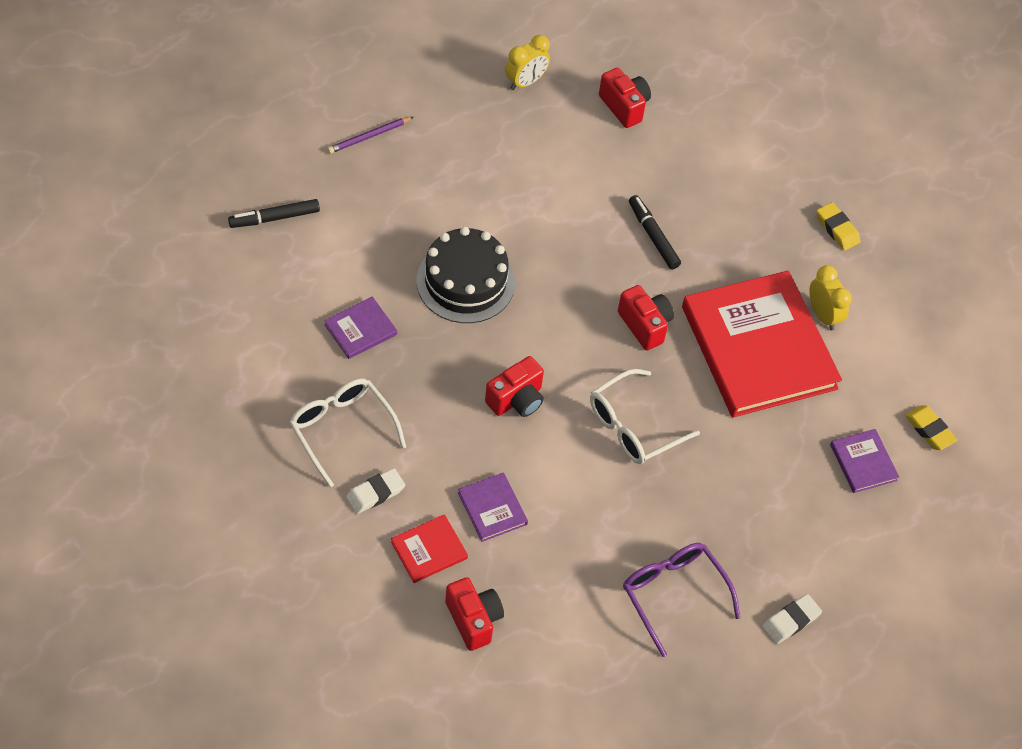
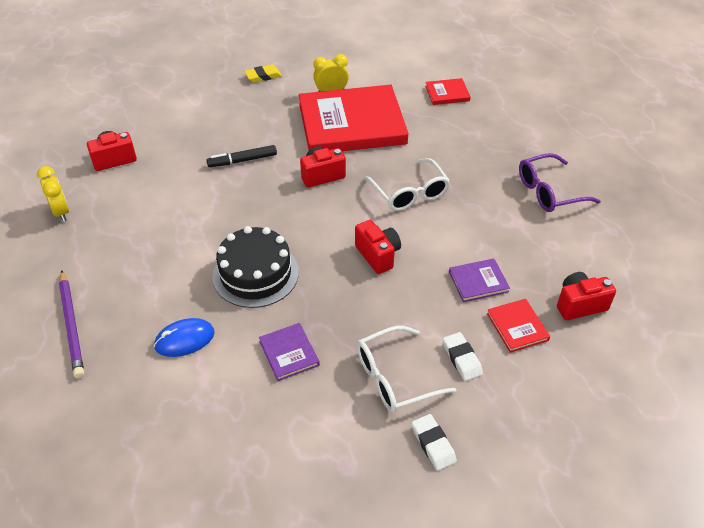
camera: 75 degrees left, 10 degrees down
black marker [228,199,320,228] -> none
purple pencil [328,117,413,154] -> purple pencil [59,270,84,378], size x1.53
white eraser [762,594,822,644] -> white eraser moved to [412,414,457,471]
purple book [830,429,899,493] -> red book [425,78,471,105]
yellow eraser [905,405,957,450] -> none
none -> blue mouse [154,318,215,357]

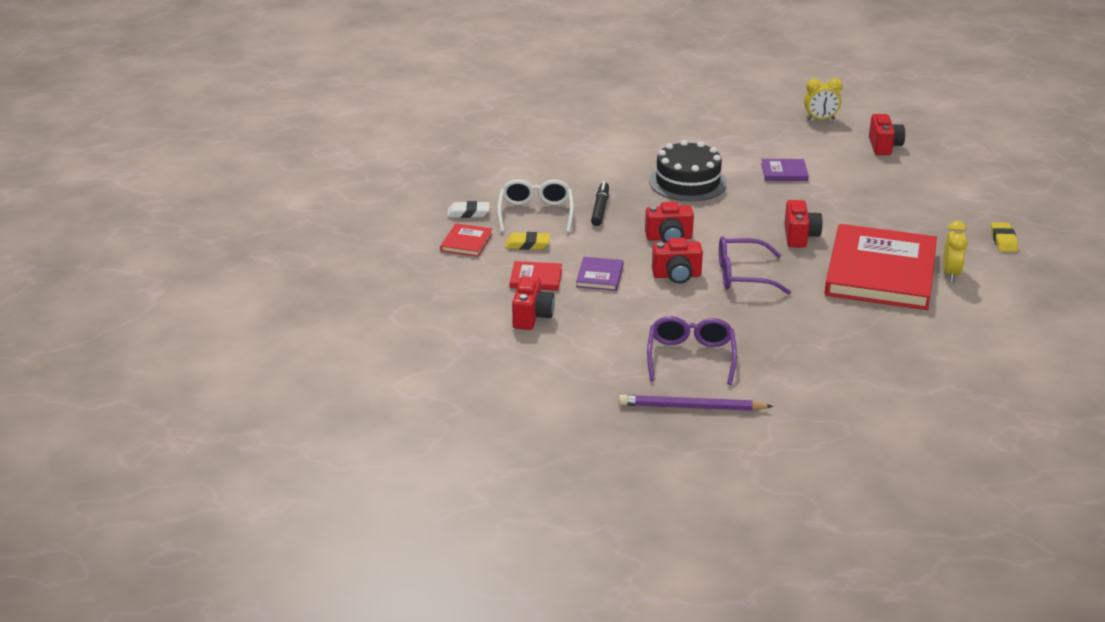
camera: 115 degrees right, 15 degrees down
purple pencil [59,270,84,378] -> purple pencil moved to [619,395,773,411]
blue mouse [154,318,215,357] -> none
black marker [207,145,277,167] -> black marker moved to [591,181,609,226]
purple book [259,323,320,381] -> purple book moved to [761,159,809,181]
white glasses [364,158,450,211] -> purple glasses [719,236,791,294]
red book [425,78,471,105] -> red book moved to [440,223,493,257]
white eraser [443,332,483,381] -> yellow eraser [505,232,550,250]
none -> red camera [652,238,703,284]

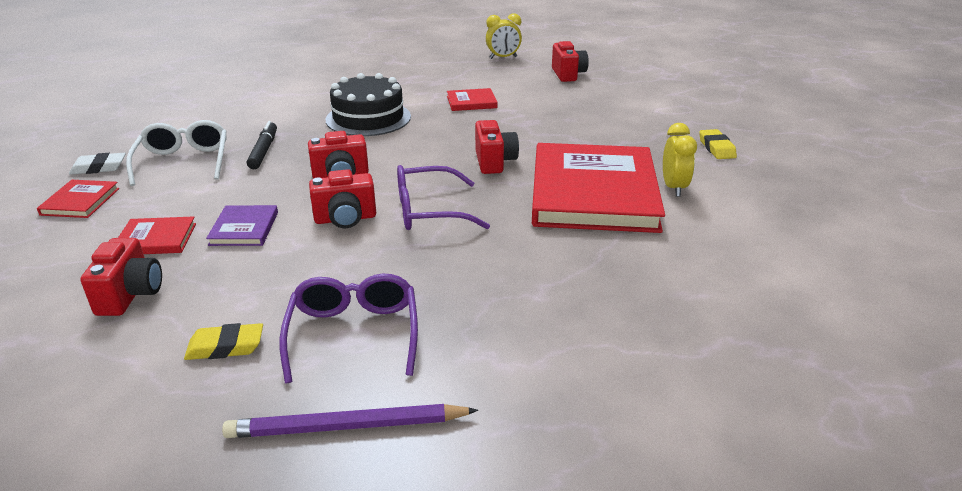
camera: 10 degrees left, 0 degrees up
yellow eraser [505,232,550,250] -> yellow eraser moved to [184,323,263,360]
purple book [761,159,809,181] -> red book [447,88,497,111]

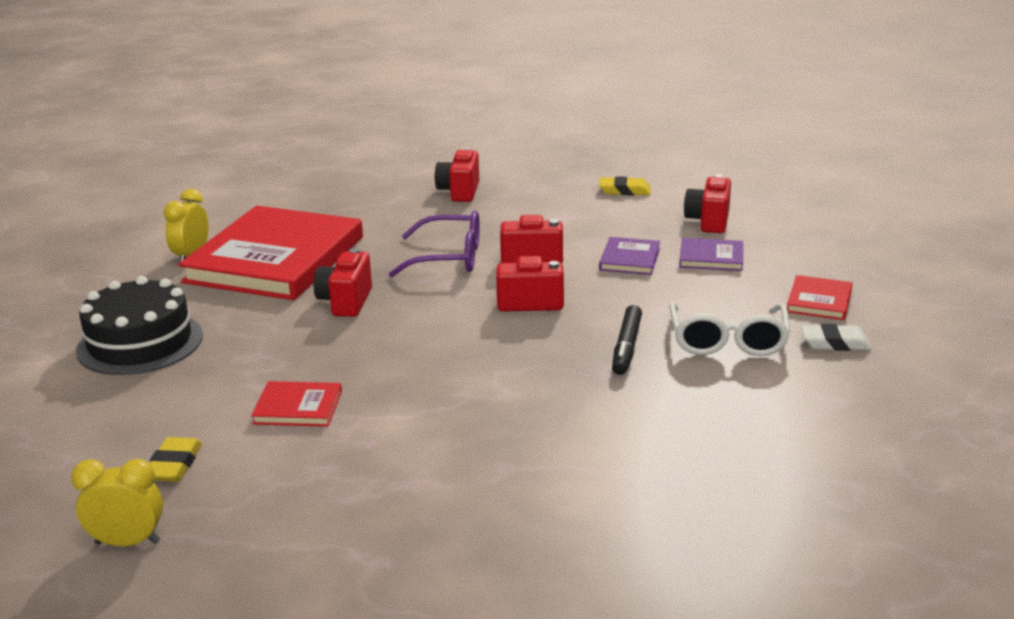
camera: 165 degrees left, 5 degrees down
red book [118,216,196,254] -> purple book [679,238,743,271]
purple pencil [222,404,478,438] -> none
purple glasses [279,274,418,383] -> none
black cake [326,73,411,136] -> black cake moved to [76,276,203,375]
red camera [552,41,589,82] -> red camera moved to [435,147,479,202]
yellow eraser [699,129,737,159] -> yellow eraser moved to [150,437,202,482]

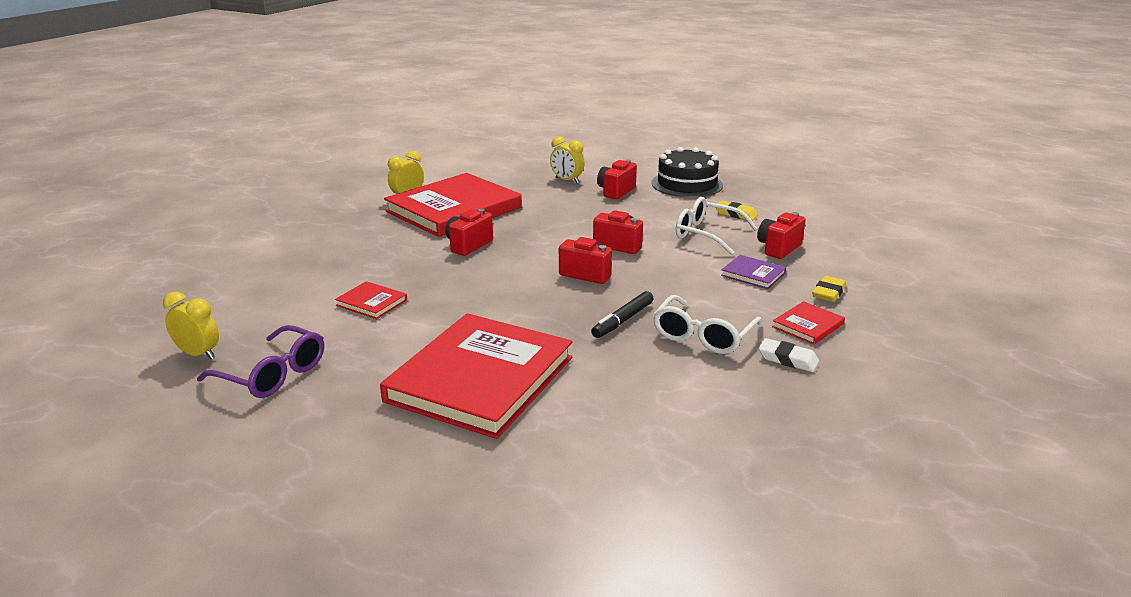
camera: 25 degrees right, 0 degrees up
black cake [76,276,203,375] -> black cake moved to [651,147,723,198]
yellow eraser [150,437,202,482] -> yellow eraser moved to [812,276,846,302]
purple glasses [389,211,479,277] -> purple glasses moved to [197,325,324,398]
purple book [599,237,660,275] -> none
none -> red book [380,313,572,439]
none -> yellow clock [550,136,585,183]
none -> white glasses [676,197,758,255]

